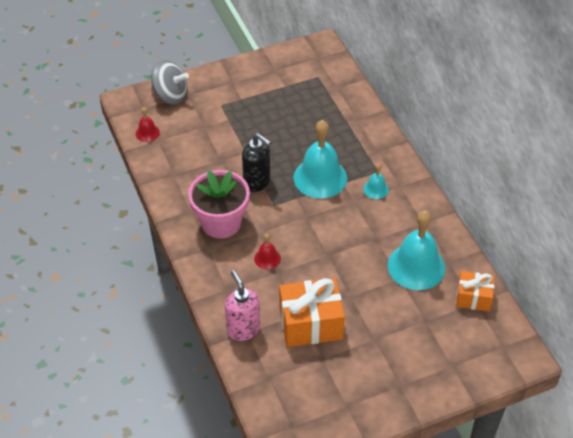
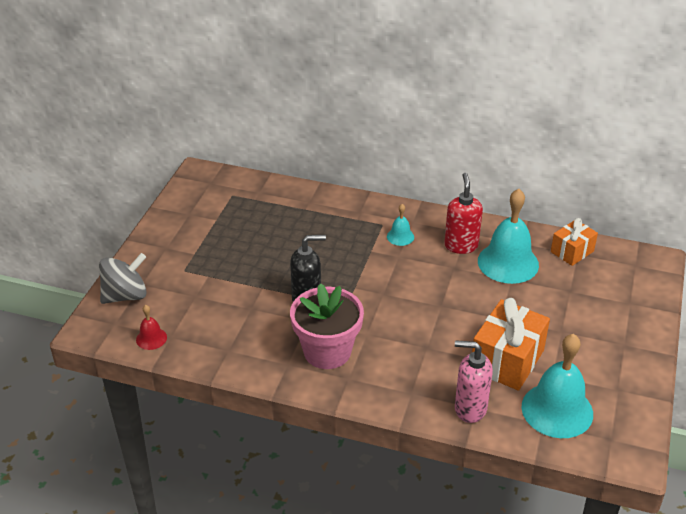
camera: 50 degrees left, 10 degrees down
red bell [254,233,281,269] -> none
turquoise bell [293,120,347,199] -> turquoise bell moved to [521,334,593,438]
none -> red soap dispenser [444,173,483,254]

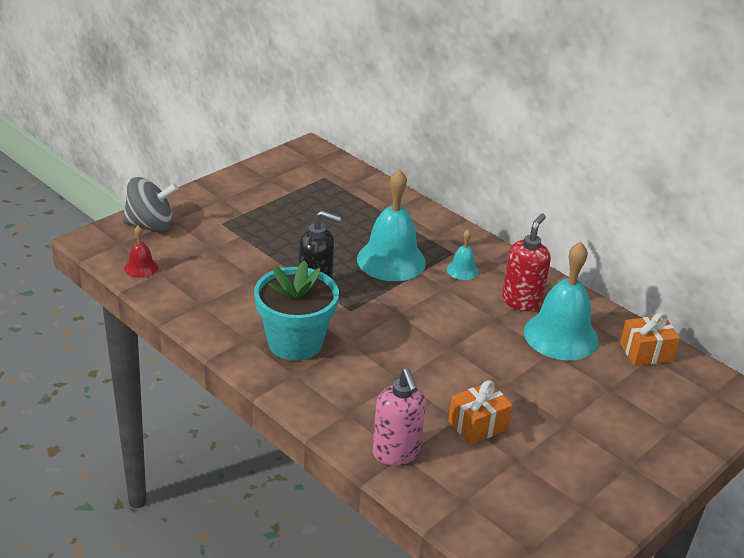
camera: 25 degrees right, 5 degrees down
pink flower pot [290,283,364,369] -> turquoise flower pot [254,260,339,361]
pink soap dispenser [455,340,493,423] -> pink soap dispenser turned 150 degrees counterclockwise [372,368,426,465]
orange gift [472,298,550,391] -> orange gift [448,380,513,445], size x0.60
turquoise bell [521,334,593,438] -> turquoise bell moved to [357,169,426,281]

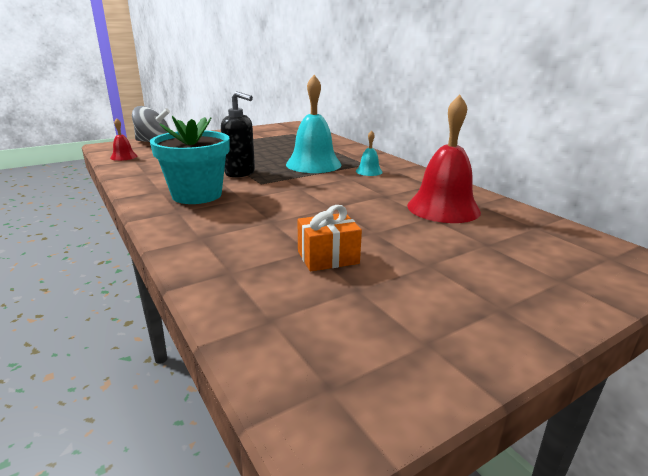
camera: 15 degrees right, 10 degrees down
pink soap dispenser [372,368,426,465] -> none
red soap dispenser [502,214,551,311] -> none
turquoise bell [524,242,598,360] -> red bell [407,95,481,223]
orange gift [620,313,680,366] -> none

